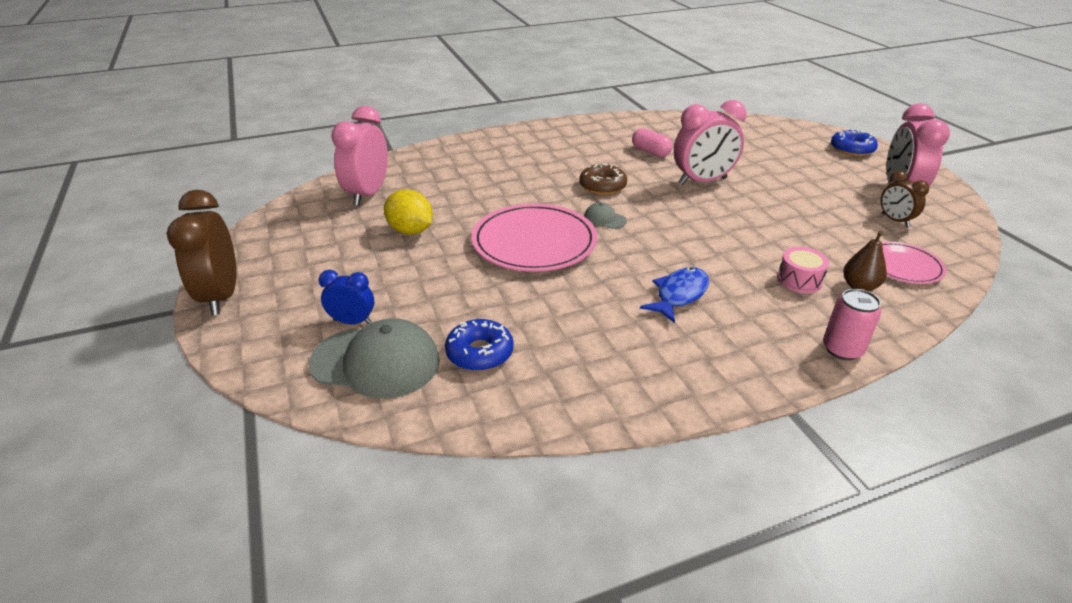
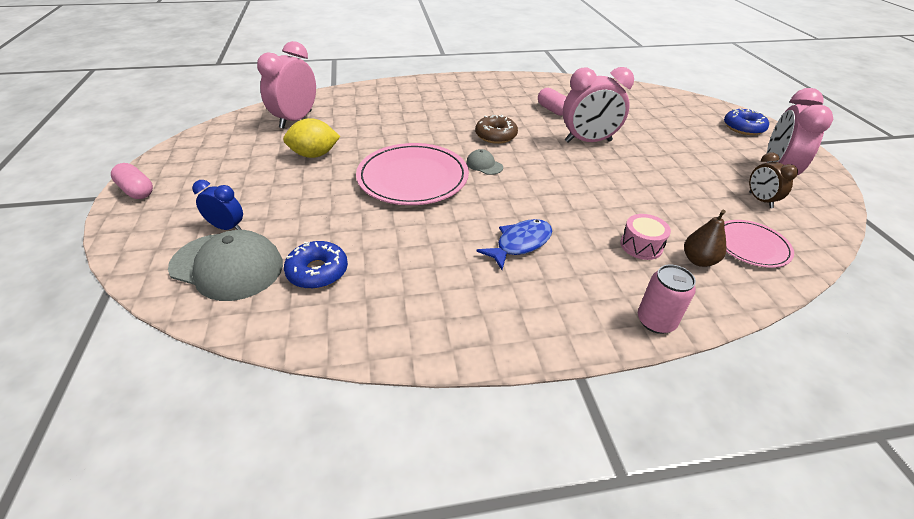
camera: 10 degrees right, 5 degrees up
brown clock [166,190,236,315] -> pink capsule [111,163,153,199]
yellow lemon [384,189,433,234] -> yellow lemon turned 60 degrees counterclockwise [283,118,340,158]

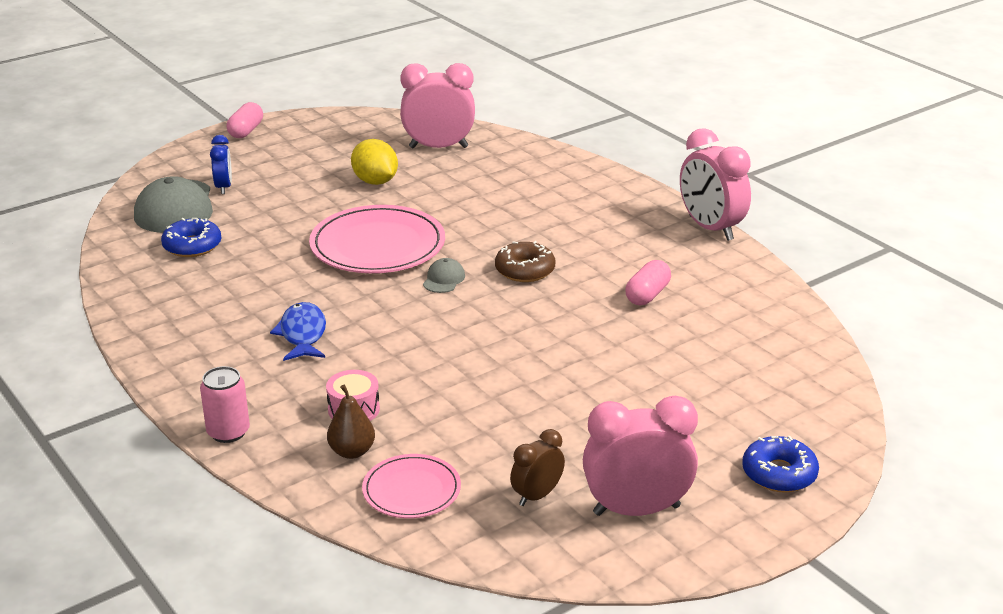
camera: 65 degrees right, 10 degrees down
blue fish [476,219,552,270] -> blue fish turned 120 degrees counterclockwise [270,302,326,361]
pink clock [563,67,634,143] -> pink clock moved to [680,128,751,241]

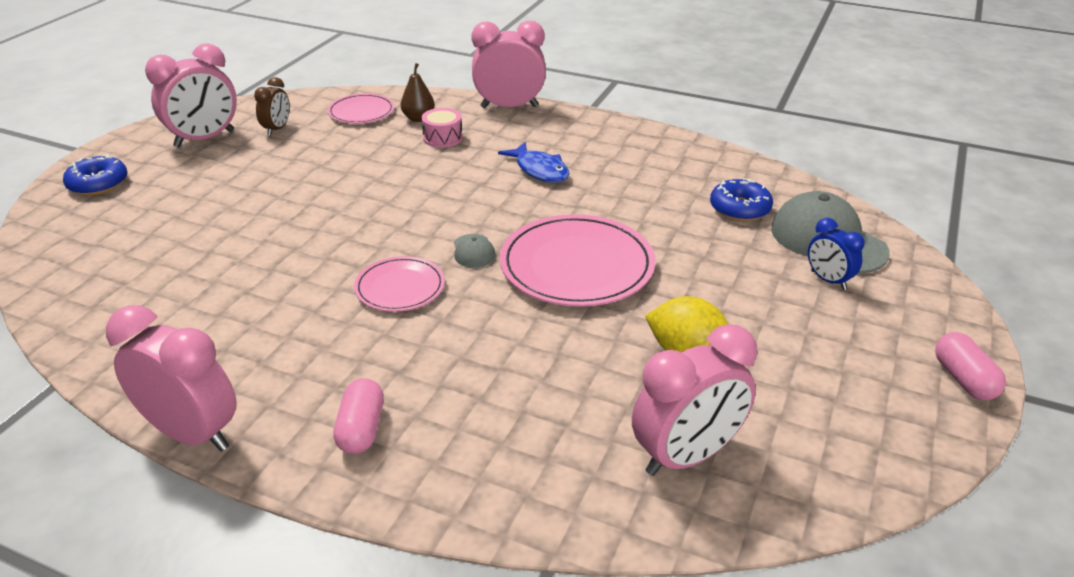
camera: 150 degrees right, 5 degrees up
pink can [200,366,250,443] -> pink clock [471,21,546,108]
brown donut [495,241,555,282] -> pink plate [354,256,445,312]
pink capsule [625,260,671,305] -> pink capsule moved to [333,378,384,454]

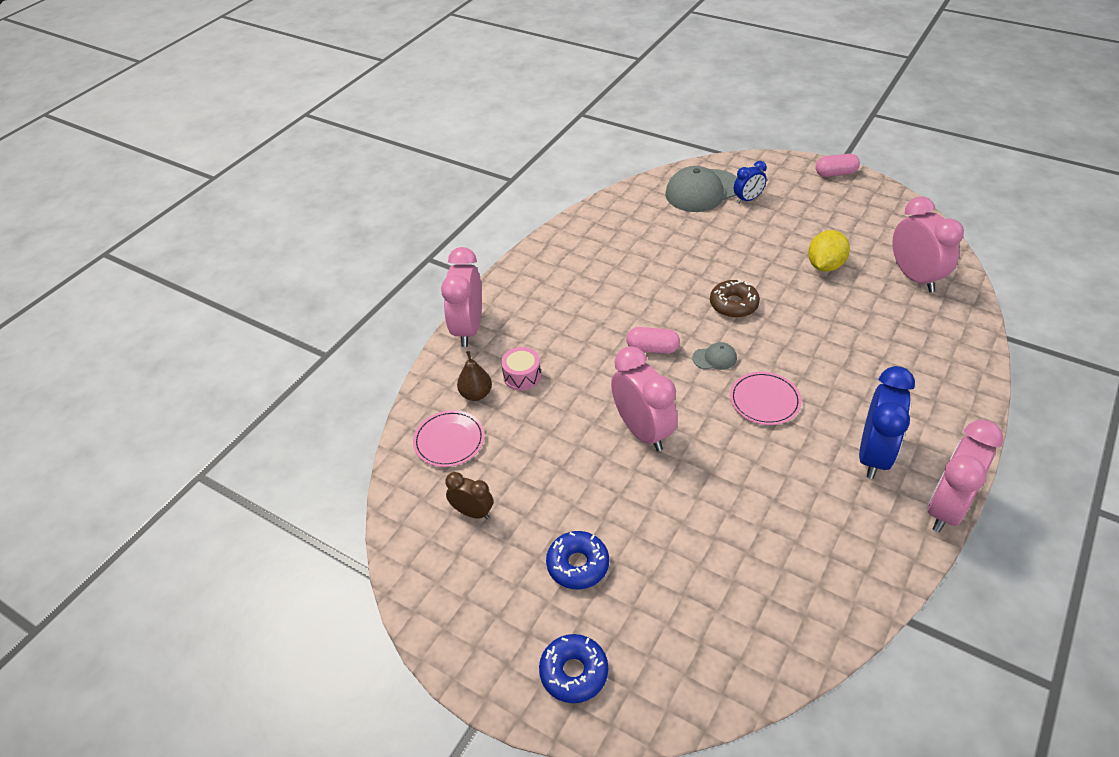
camera: 80 degrees left, 10 degrees up
pink clock [145,43,237,148] -> pink clock moved to [611,346,678,451]
pink capsule [333,378,384,454] -> pink capsule moved to [626,327,680,354]
blue fish [498,142,570,183] -> none
pink plate [500,214,656,307] -> brown donut [710,279,760,318]
blue donut [710,178,773,221] -> blue donut moved to [546,531,609,589]
none -> blue clock [859,366,915,479]

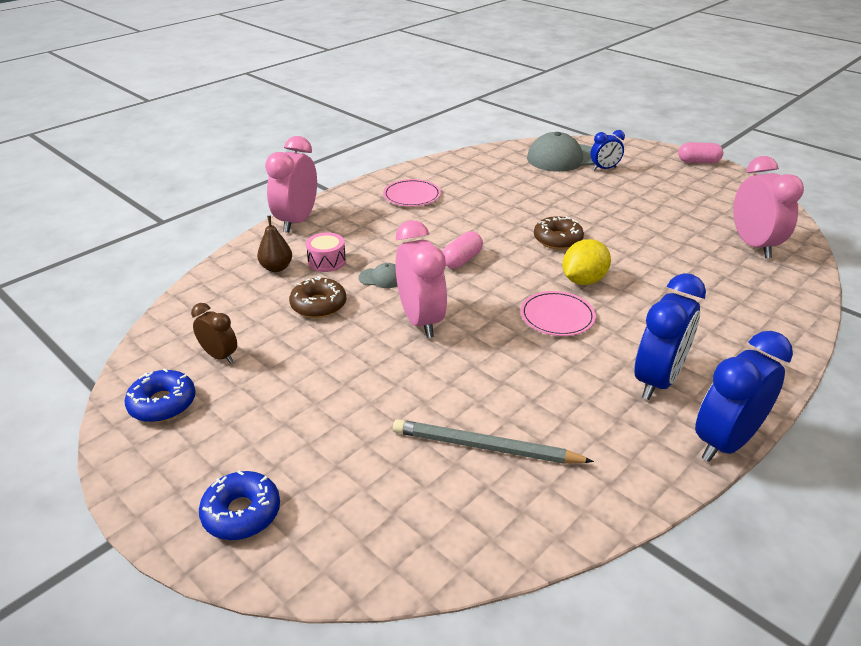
camera: 10 degrees right, 10 degrees down
pink plate [413,410,485,467] -> pink plate moved to [383,179,441,207]
blue donut [546,531,609,589] -> blue donut moved to [125,368,196,422]
pink capsule [626,327,680,354] -> pink capsule turned 75 degrees counterclockwise [442,231,483,269]
grey cap [692,342,737,370] -> grey cap moved to [358,263,398,288]
yellow lemon [808,230,850,272] -> yellow lemon moved to [563,239,611,285]
pink clock [928,420,1003,532] -> blue clock [695,331,793,462]
none -> brown donut [289,276,346,318]
none -> grey pencil [393,419,594,464]

